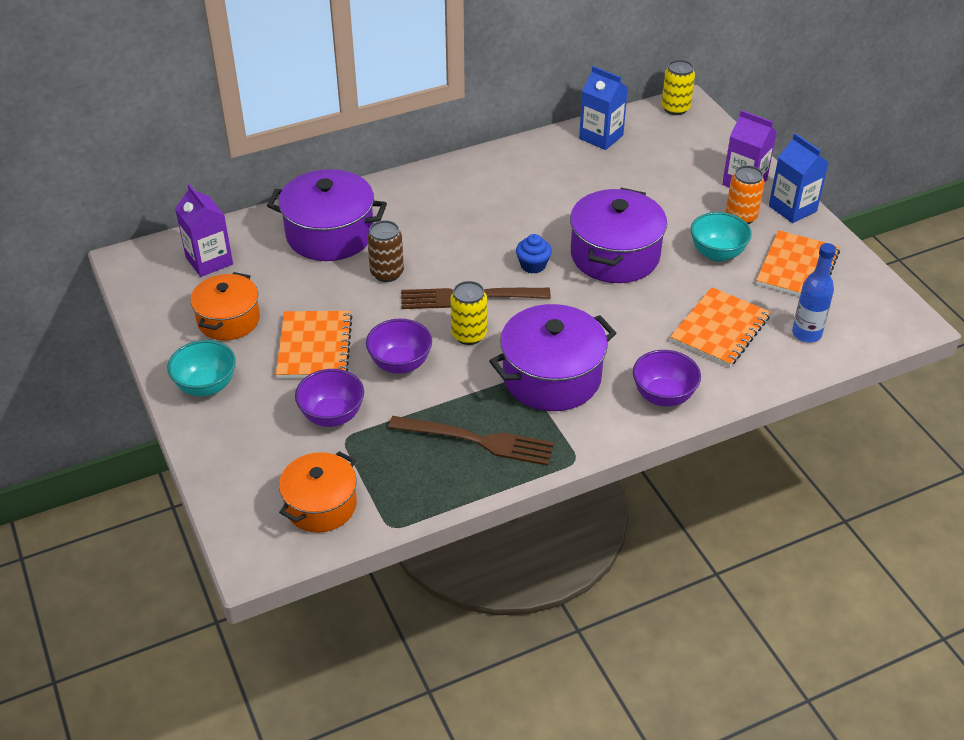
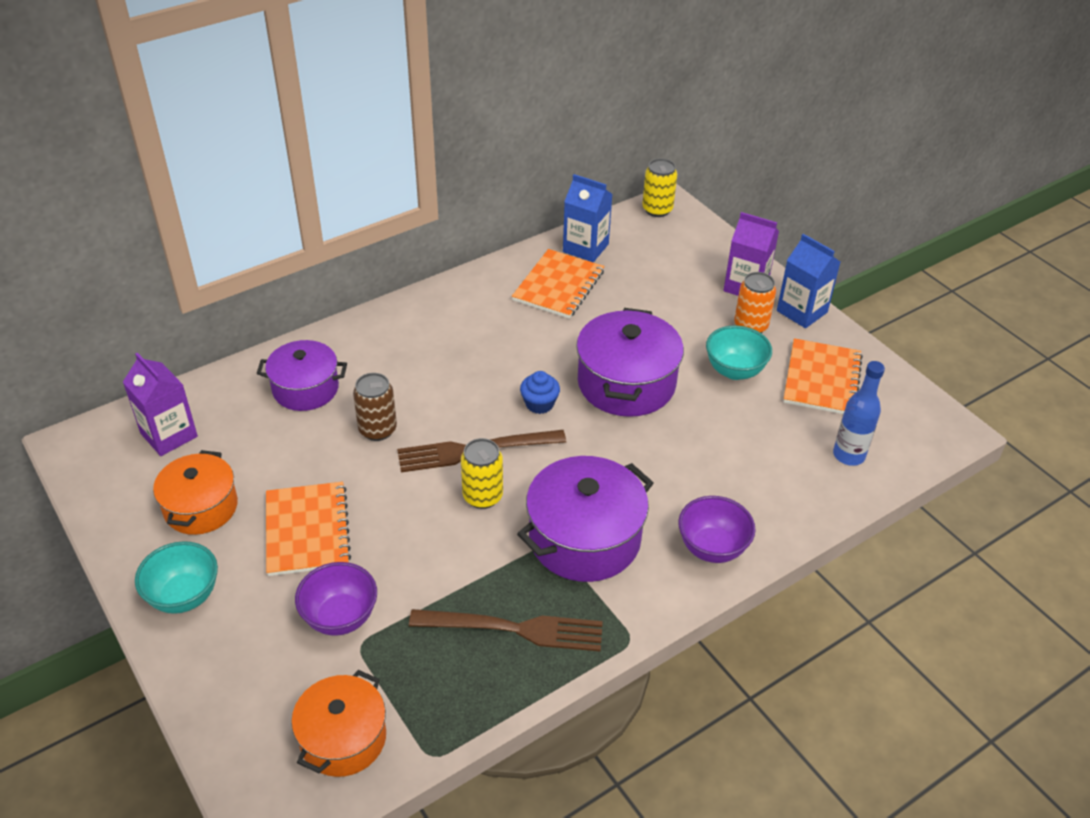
camera: 10 degrees left, 0 degrees up
purple pot [267,169,387,261] -> purple pot [257,340,347,411], size x0.66
purple bowl [366,319,432,374] -> none
orange notebook [670,287,771,367] -> orange notebook moved to [512,249,604,319]

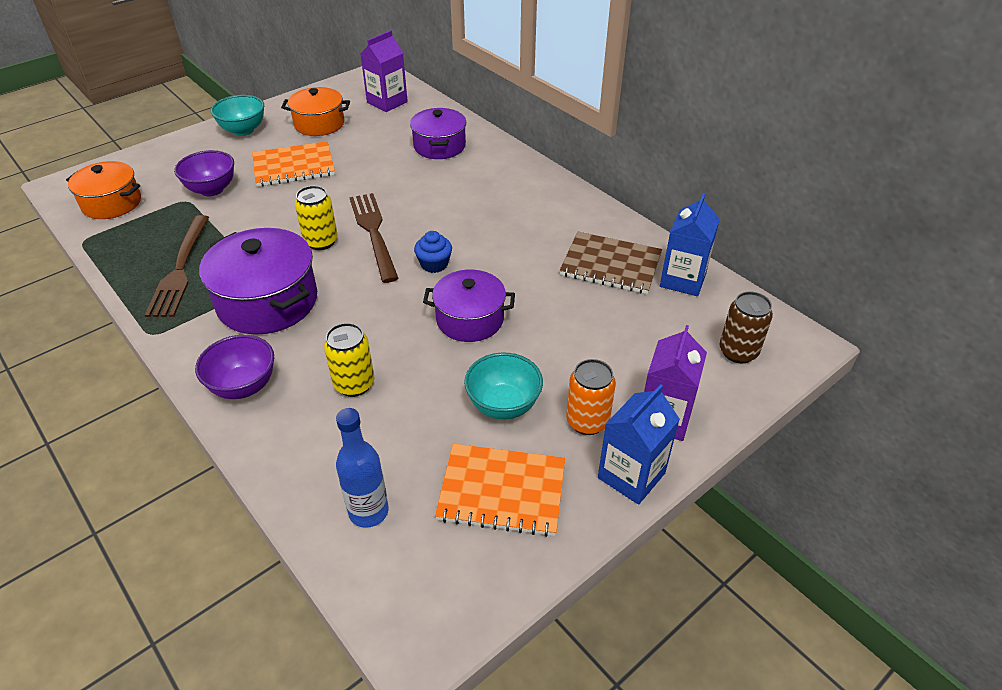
camera: 85 degrees right, 0 degrees up
brown can [353,373,397,441] -> brown can moved to [720,291,773,363]
orange notebook [512,249,604,319] -> brown notebook [560,232,662,294]
purple pot [576,308,684,417] -> purple pot [423,270,515,342], size x0.66
yellow can [642,158,677,217] -> yellow can moved to [324,323,374,397]

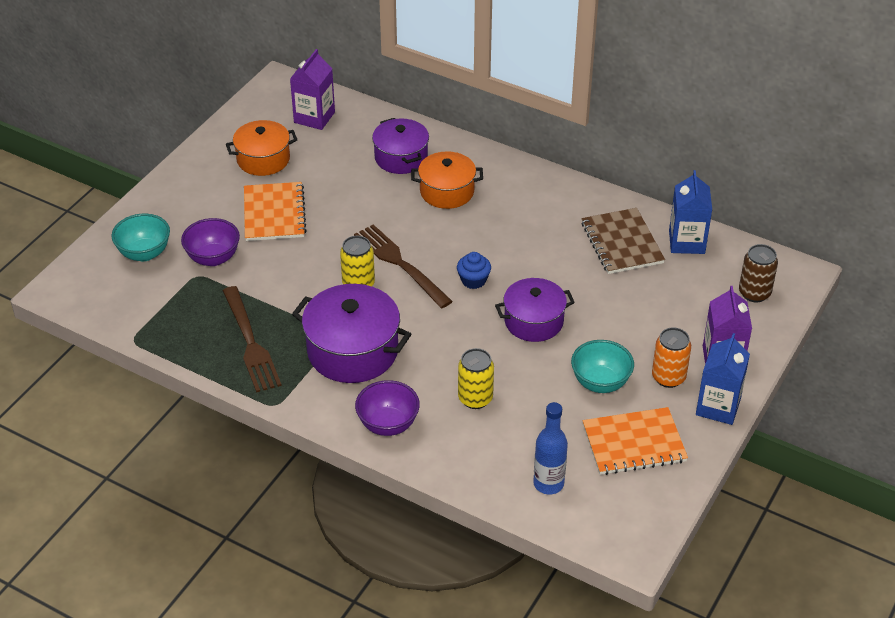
camera: 20 degrees left, 0 degrees up
orange pot [66,161,141,219] -> orange pot moved to [411,151,483,209]
turquoise bowl [211,95,264,136] -> turquoise bowl moved to [112,214,170,261]
orange notebook [252,141,335,187] -> orange notebook turned 60 degrees counterclockwise [244,182,307,241]
brown notebook [560,232,662,294] -> brown notebook turned 75 degrees clockwise [582,208,665,274]

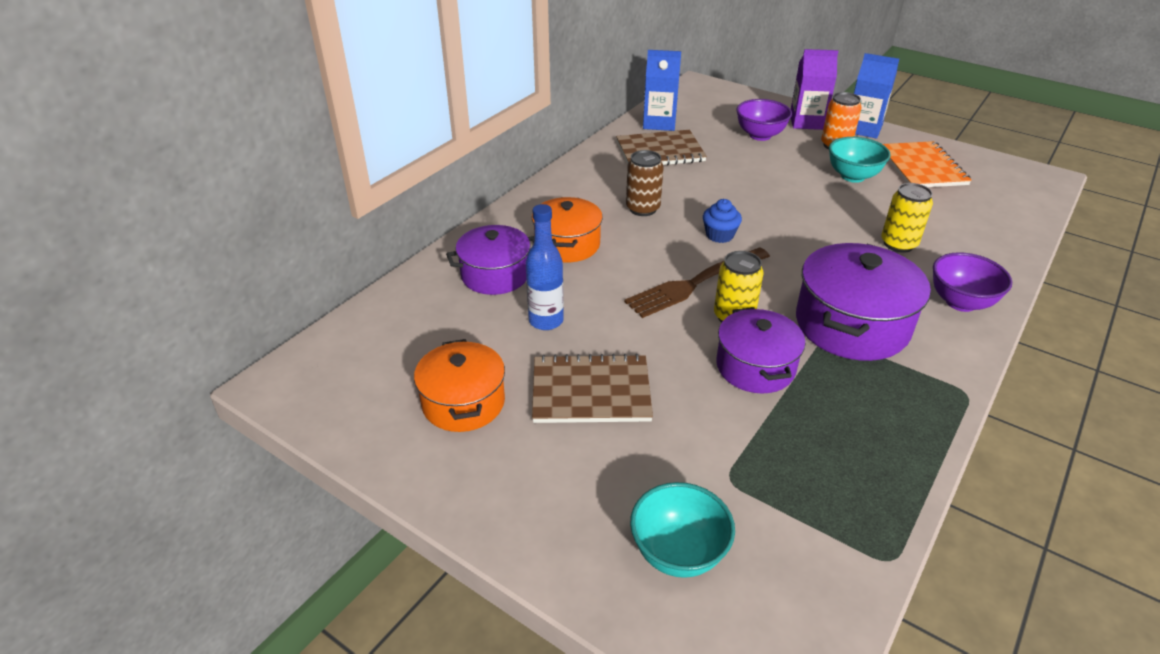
camera: 85 degrees left, 5 degrees down
purple bowl [181,218,240,266] -> purple bowl moved to [736,99,792,141]
brown fork [223,286,282,393] -> none
orange notebook [244,182,307,241] -> brown notebook [532,354,653,423]
purple carton [290,49,335,130] -> none
purple pot [495,278,575,342] -> purple pot moved to [716,307,806,393]
blue bottle [534,402,568,494] -> blue bottle moved to [526,204,564,330]
brown can [739,244,778,302] -> brown can moved to [626,150,664,216]

